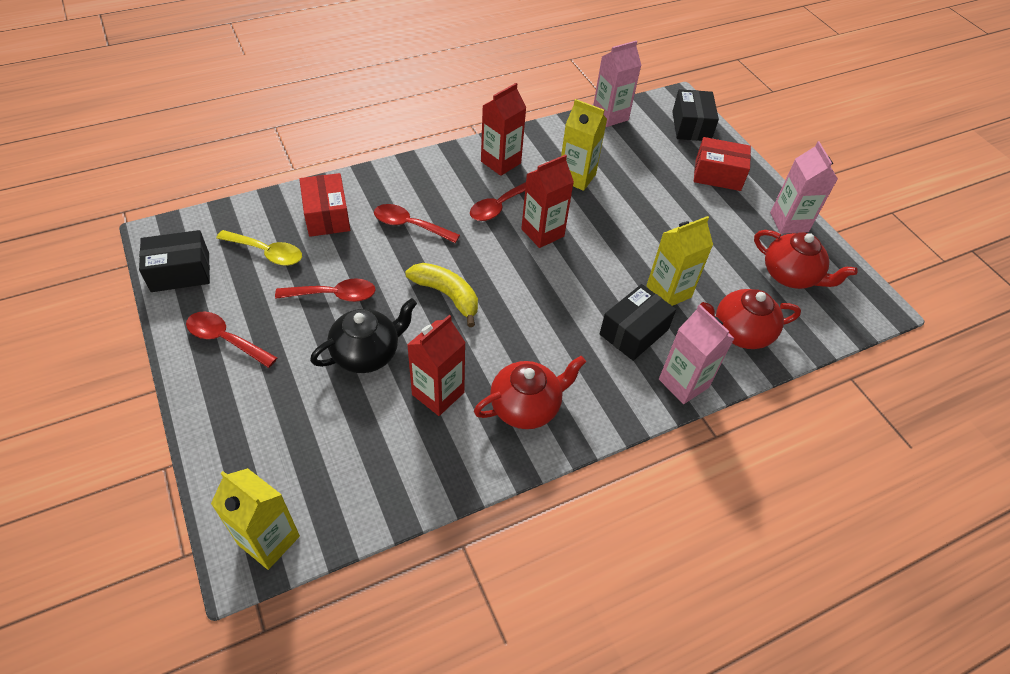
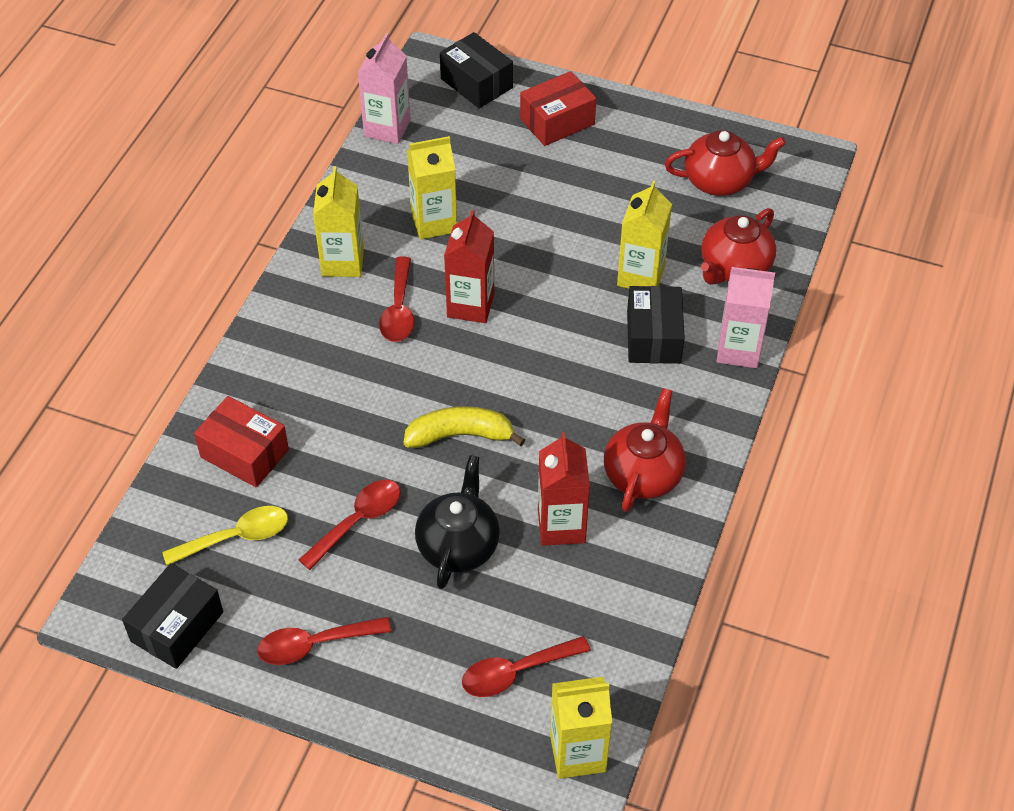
camera: 40 degrees left, 0 degrees up
red spoon [374,204,460,243] -> red spoon moved to [462,636,591,697]
red carton [481,83,526,176] -> yellow carton [313,166,364,277]
pink carton [770,141,838,234] -> none

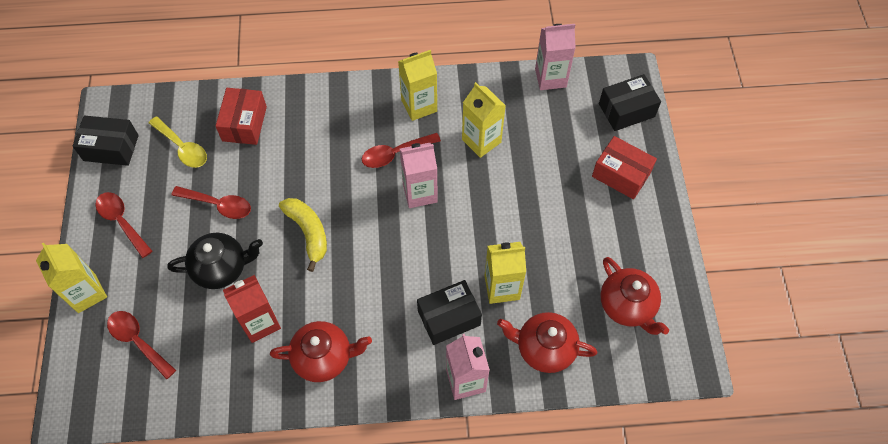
camera: 65 degrees right, 10 degrees up
black box [440,32,513,108] -> black box turned 45 degrees clockwise [599,74,661,131]
red carton [444,210,494,323] -> pink carton [400,143,438,208]
yellow carton [550,677,612,779] -> yellow carton moved to [36,242,107,313]

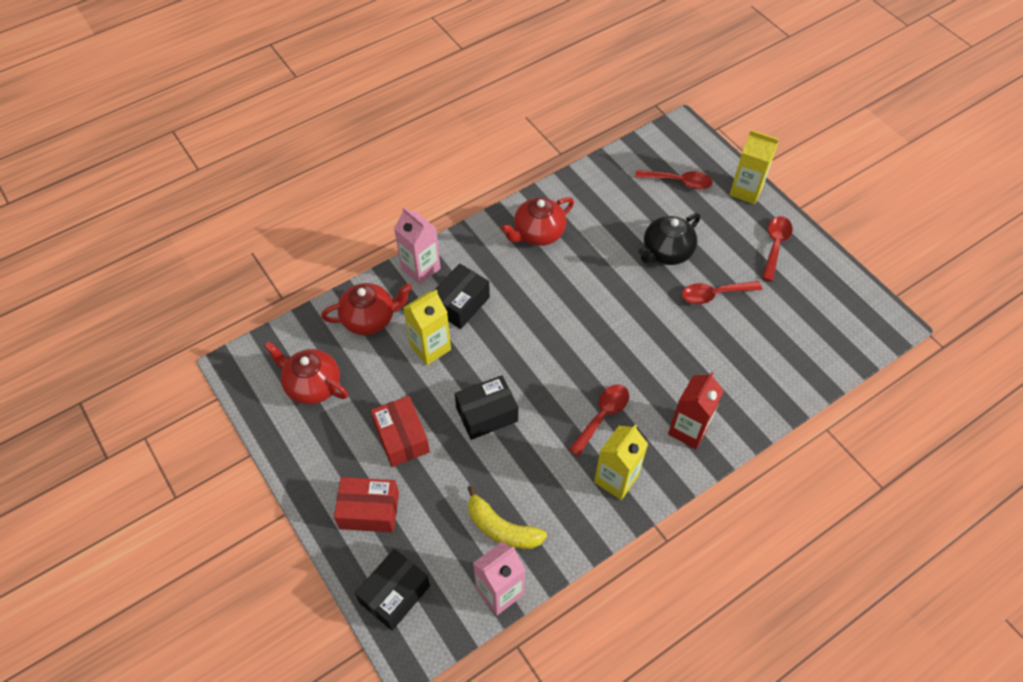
camera: 150 degrees right, 5 degrees down
black box [73,115,139,166] -> black box moved to [455,375,518,440]
red spoon [96,192,152,258] -> red spoon turned 90 degrees counterclockwise [762,216,793,282]
yellow spoon [149,116,207,168] -> none
red box [215,88,267,145] -> red box moved to [371,396,430,467]
red carton [223,275,281,343] -> red carton moved to [668,372,724,449]
yellow banana [279,198,327,272] -> yellow banana moved to [468,485,547,549]
pink carton [400,143,438,208] -> none
yellow carton [462,82,506,158] -> none

